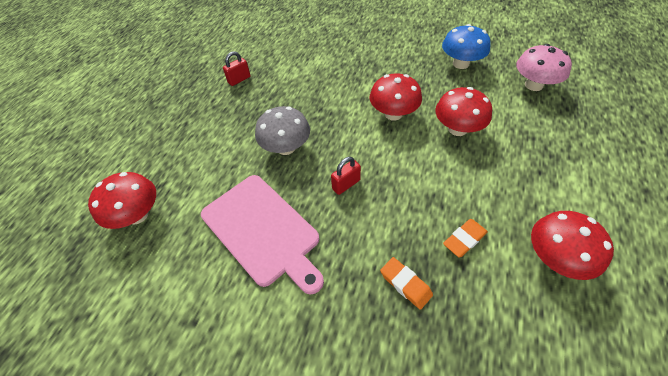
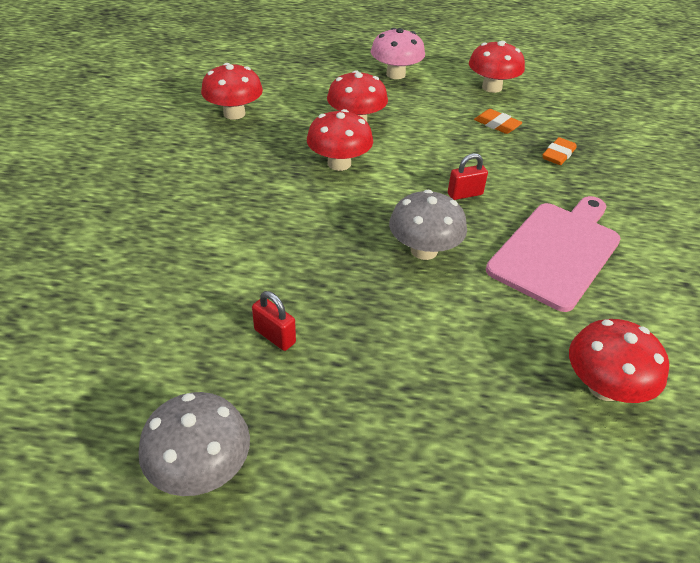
camera: 105 degrees left, 10 degrees down
red padlock [331,157,361,195] -> red padlock turned 60 degrees counterclockwise [448,153,488,200]
blue mushroom [442,24,491,69] -> red mushroom [201,63,263,120]
pink mushroom [516,44,572,91] -> pink mushroom moved to [371,28,425,79]
none -> grey mushroom [138,392,250,496]

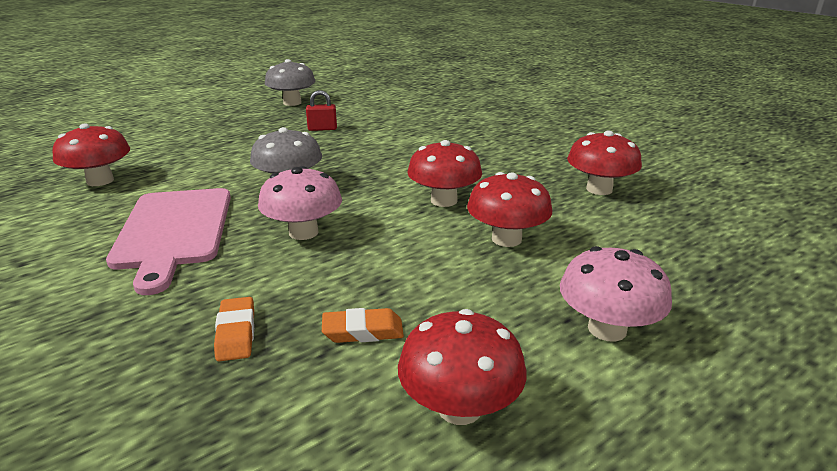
camera: 135 degrees right, 15 degrees down
red padlock [448,153,488,200] -> pink mushroom [258,166,342,240]

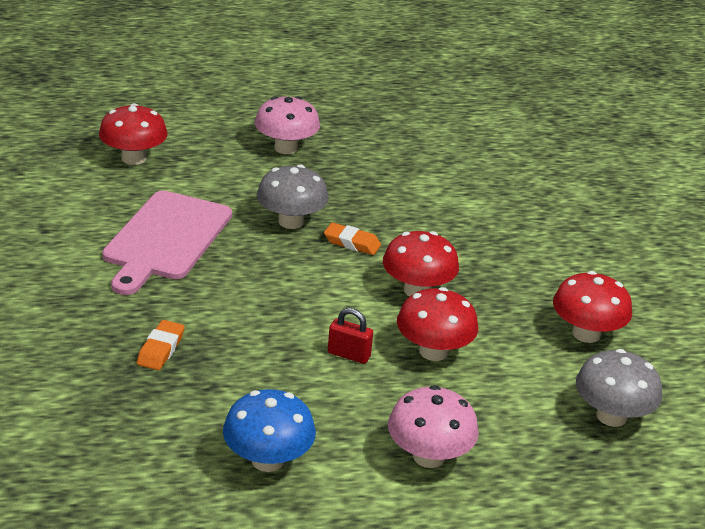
camera: 25 degrees right, 5 degrees up
pink mushroom [258,166,342,240] -> pink mushroom moved to [255,96,320,154]
grey mushroom [265,59,315,106] -> grey mushroom moved to [576,349,662,427]
red padlock [306,90,337,131] -> red padlock moved to [328,308,373,364]
orange eraser [322,308,404,343] -> orange eraser moved to [324,223,381,255]
red mushroom [398,309,527,425] -> blue mushroom [223,389,316,472]

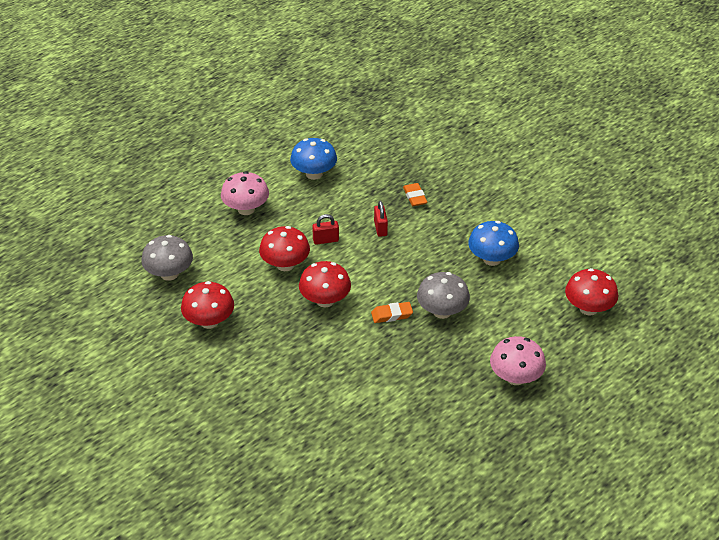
camera: 150 degrees right, 10 degrees up
pink cutting board [102,191,232,295] -> blue mushroom [468,221,519,266]
none -> red padlock [374,201,388,237]

